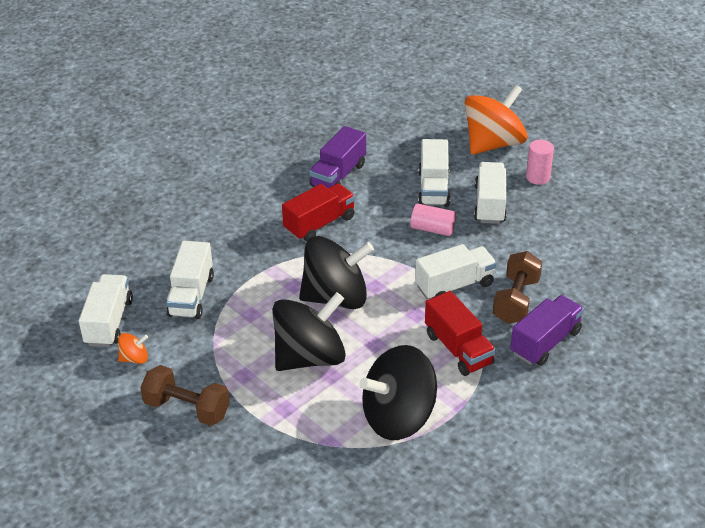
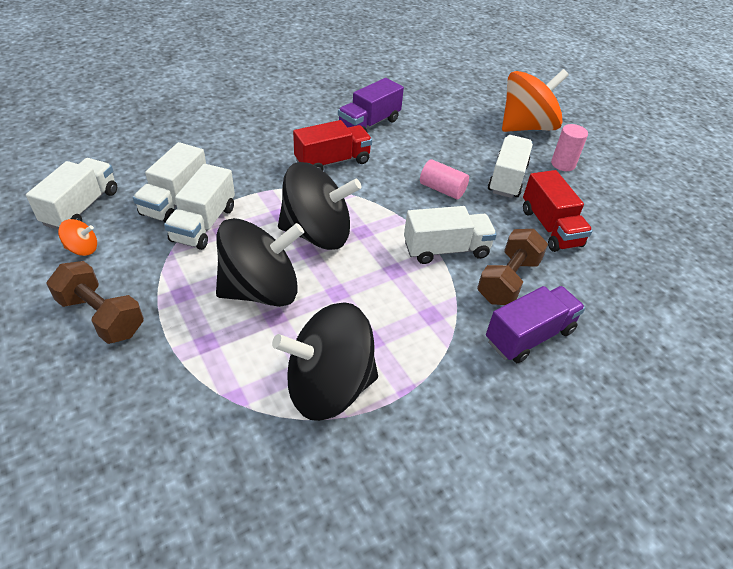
camera: 10 degrees right, 5 degrees up
white truck [418,139,450,207] -> white truck moved to [164,164,235,250]
red truck [425,291,496,376] -> red truck moved to [523,170,593,252]

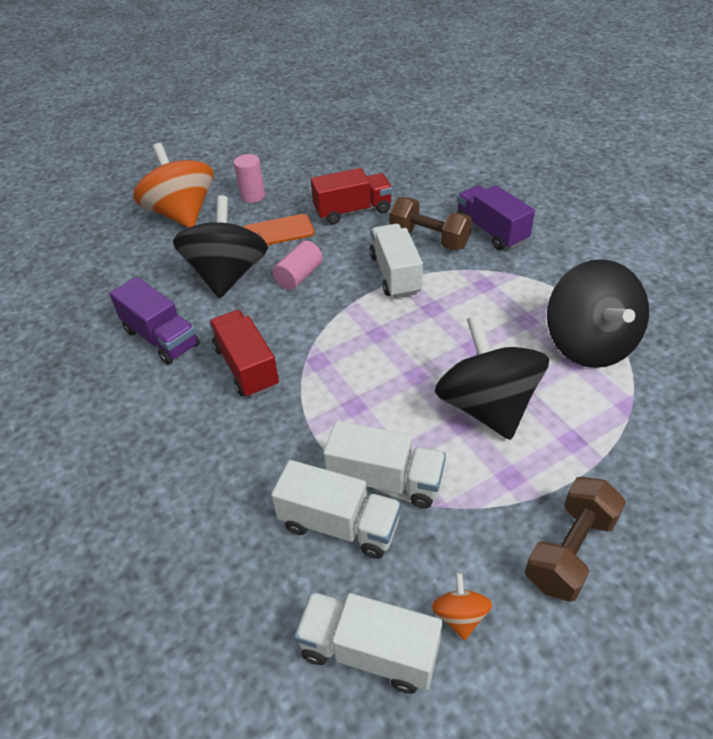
camera: 85 degrees left, 0 degrees up
black spinning top [278,162,362,250] -> black spinning top moved to [173,195,268,299]
white truck [488,135,533,198] -> orange phone [244,214,314,245]

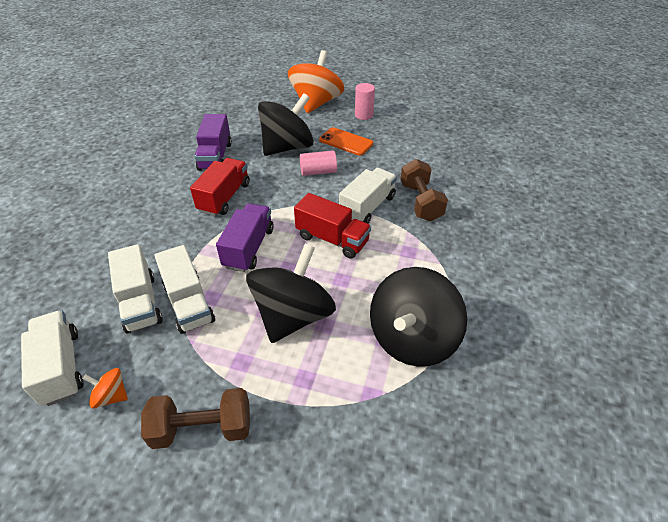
camera: 45 degrees right, 0 degrees up
red truck [311,168,392,224] -> red truck moved to [294,193,371,259]
orange spinning top [432,573,492,640] -> orange spinning top turned 120 degrees counterclockwise [82,368,128,409]
purple truck [457,185,535,250] -> purple truck moved to [216,203,274,272]

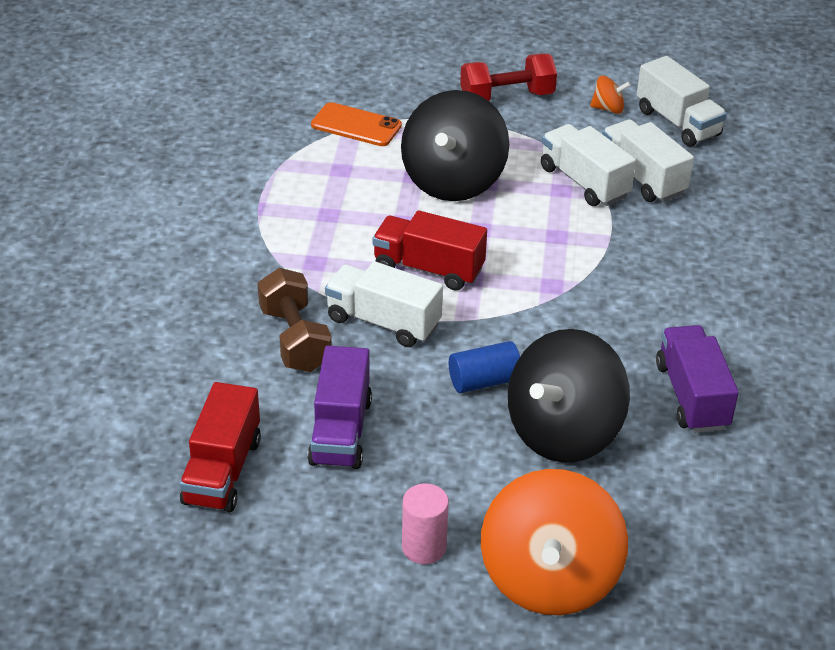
camera: 170 degrees right, 5 degrees down
brown dumbbell [141,388,250,449] -> red dumbbell [460,53,557,101]
red truck [190,158,250,216] -> red truck moved to [179,382,261,512]
purple truck [216,203,274,272] -> purple truck moved to [307,345,372,469]
pink cylinder [300,151,337,176] -> blue cylinder [449,341,520,393]
orange phone [319,127,373,156] -> orange phone moved to [311,102,402,146]
white truck [339,168,397,223] -> white truck turned 90 degrees clockwise [325,261,443,347]
black spinning top [370,267,467,367] -> none

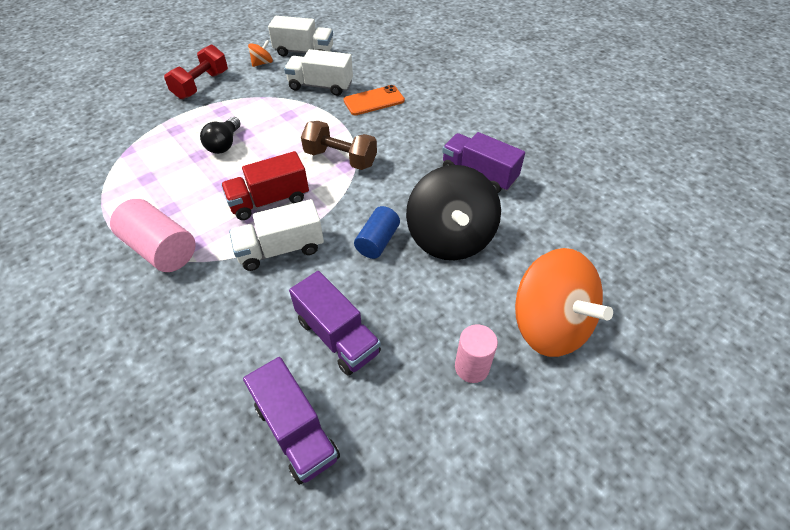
camera: 45 degrees left, 10 degrees up
red truck [179,382,261,512] -> purple truck [243,357,340,485]
brown dumbbell [258,268,332,372] -> brown dumbbell moved to [301,121,377,170]
orange phone [311,102,402,146] -> orange phone moved to [343,85,405,115]
black spinning top [401,90,509,201] -> black light bulb [200,117,240,154]
white truck [541,124,636,206] -> none
none -> pink cylinder [110,199,196,272]

